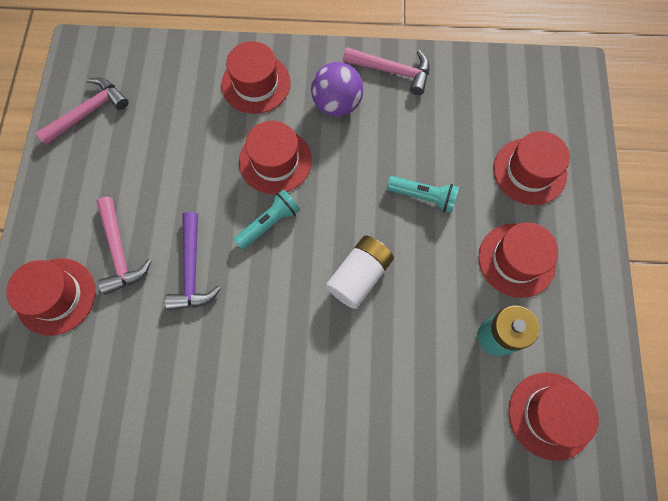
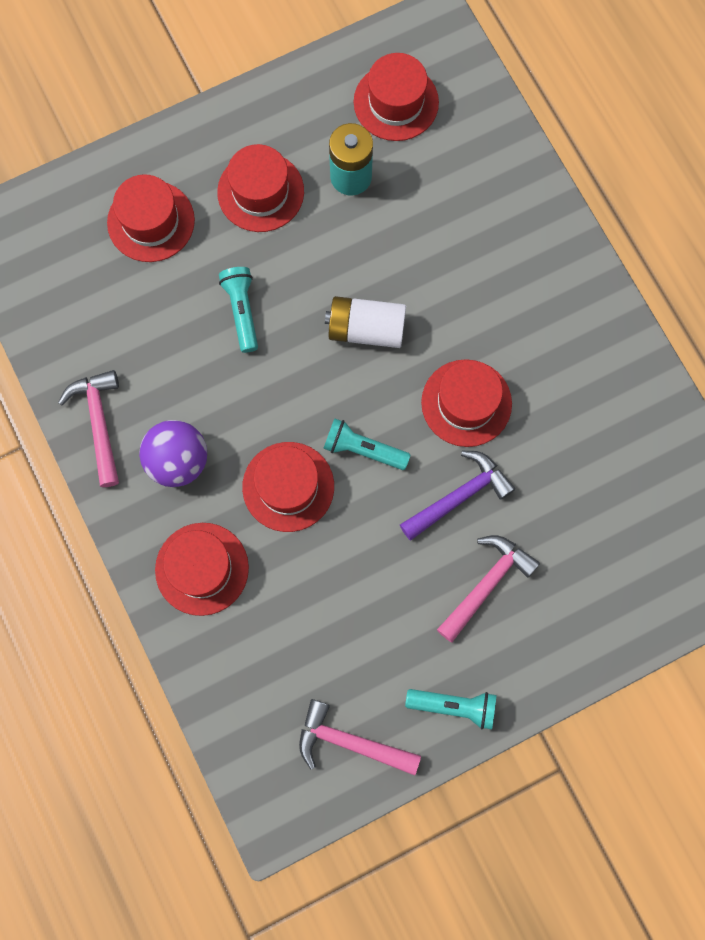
camera: 120 degrees left, 5 degrees up
red hat [6,258,95,336] -> red hat moved to [421,359,512,447]
none -> turquoise flashlight [405,689,496,729]

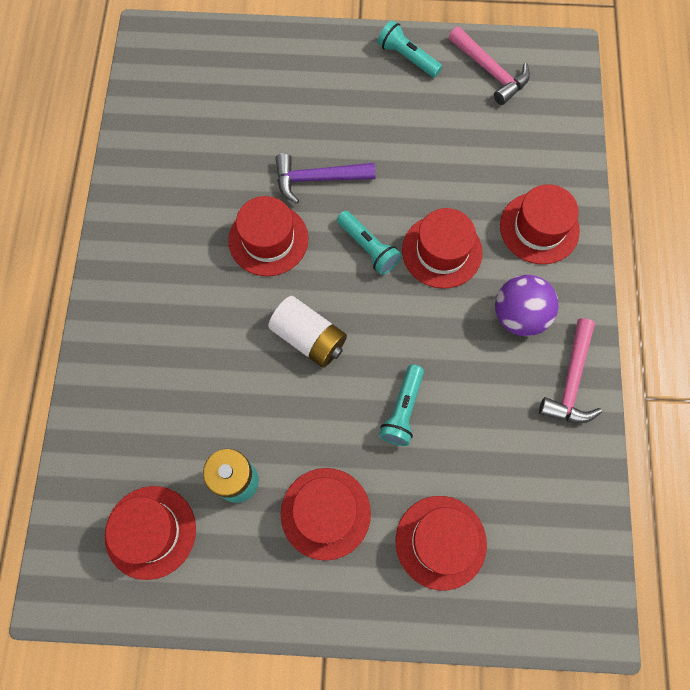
camera: 150 degrees left, 5 degrees down
pink hammer [437,535,540,643] -> none

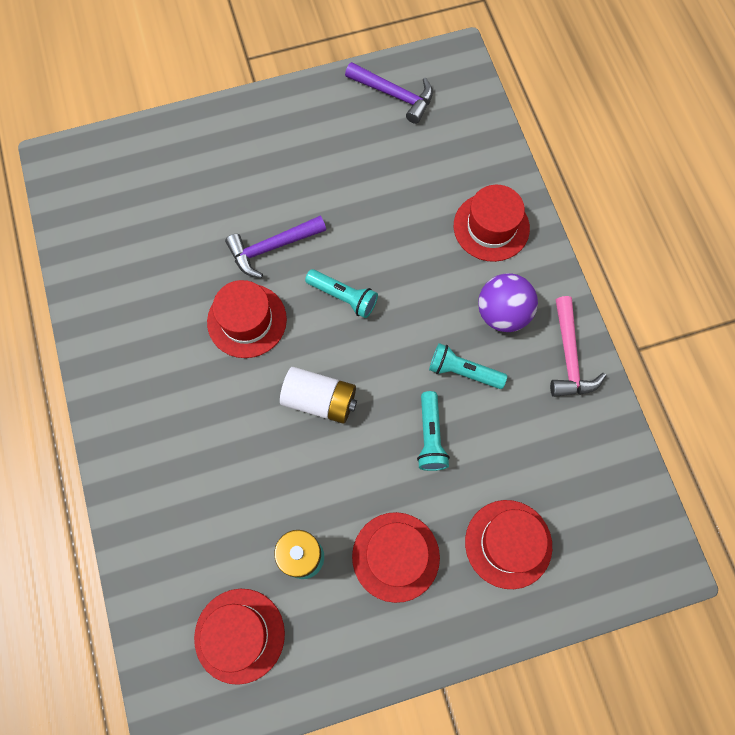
camera: 20 degrees left, 0 degrees up
turquoise flashlight [377,20,442,78] -> turquoise flashlight moved to [429,343,507,389]
red hat [402,208,483,289] -> none
pink hammer [449,26,530,105] -> purple hammer [345,62,433,124]

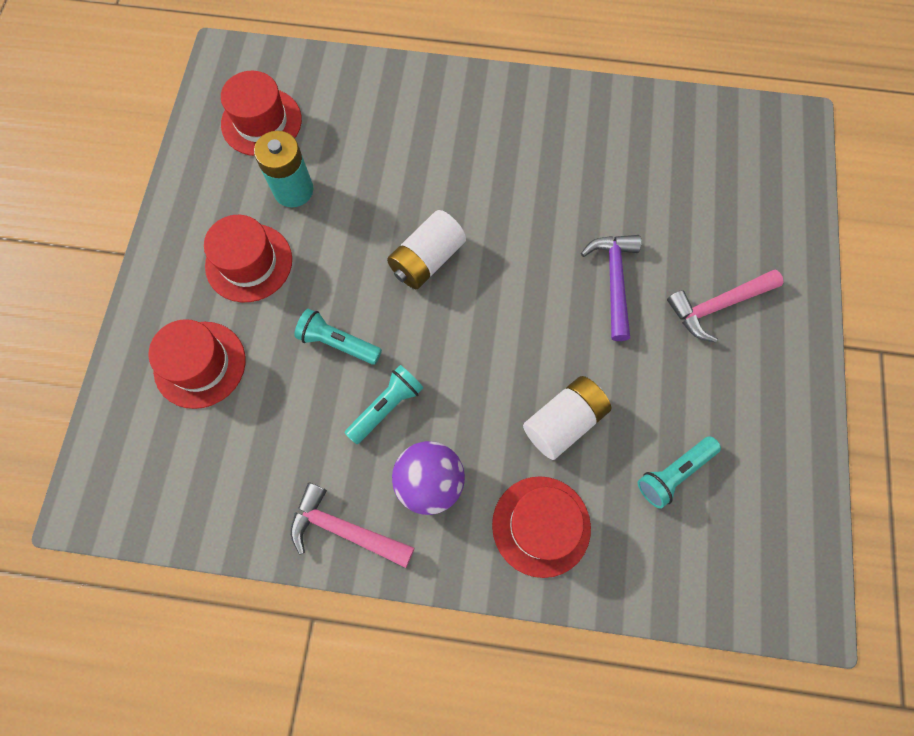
camera: 115 degrees right, 0 degrees up
red hat [207,280,287,358] -> none
turquoise flashlight [305,269,378,318] -> turquoise flashlight moved to [638,436,721,509]
purple hammer [345,62,433,124] -> none
none -> white battery [523,376,611,460]
none -> pink hammer [667,270,783,343]

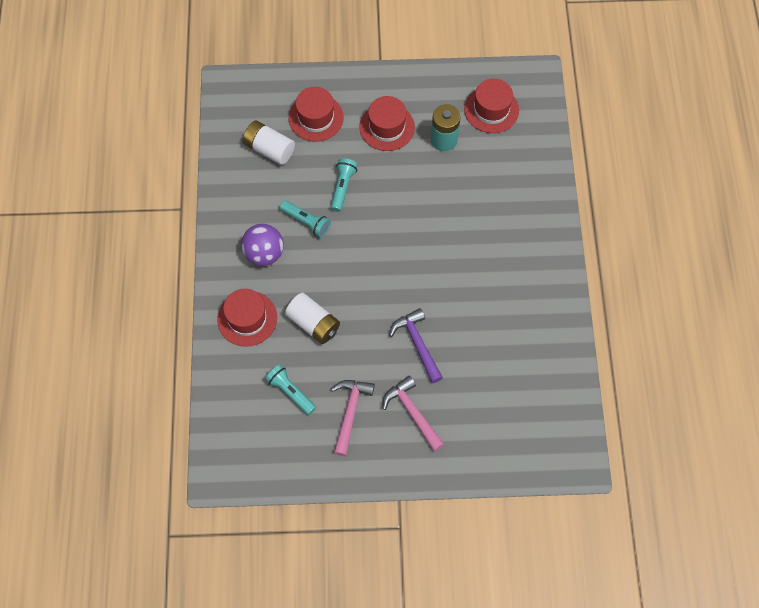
camera: 80 degrees right, 5 degrees down
pink hammer [290,482,414,568] -> pink hammer moved to [331,380,375,456]
white battery [387,210,466,289] -> white battery moved to [243,120,295,165]
purple hammer [581,235,641,341] -> purple hammer turned 105 degrees counterclockwise [389,308,443,383]

